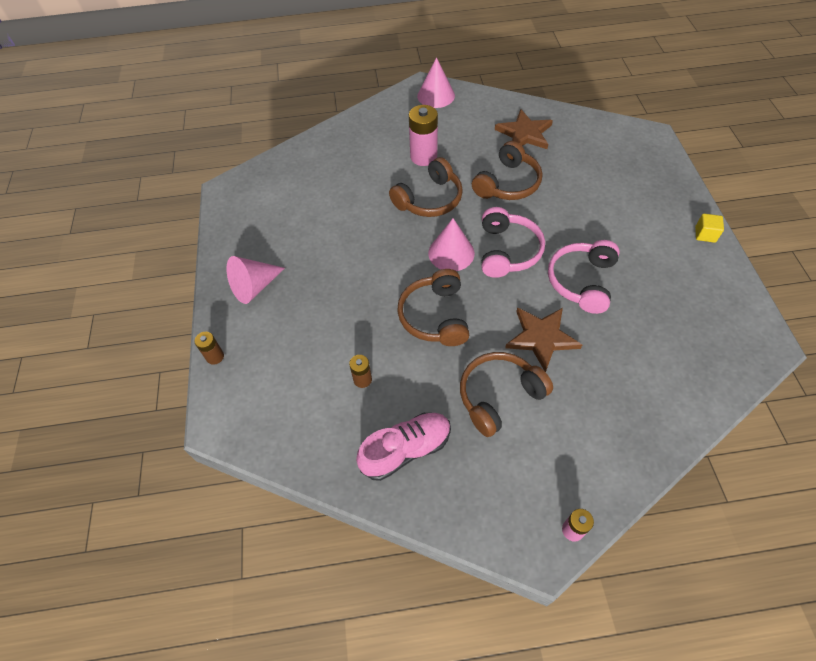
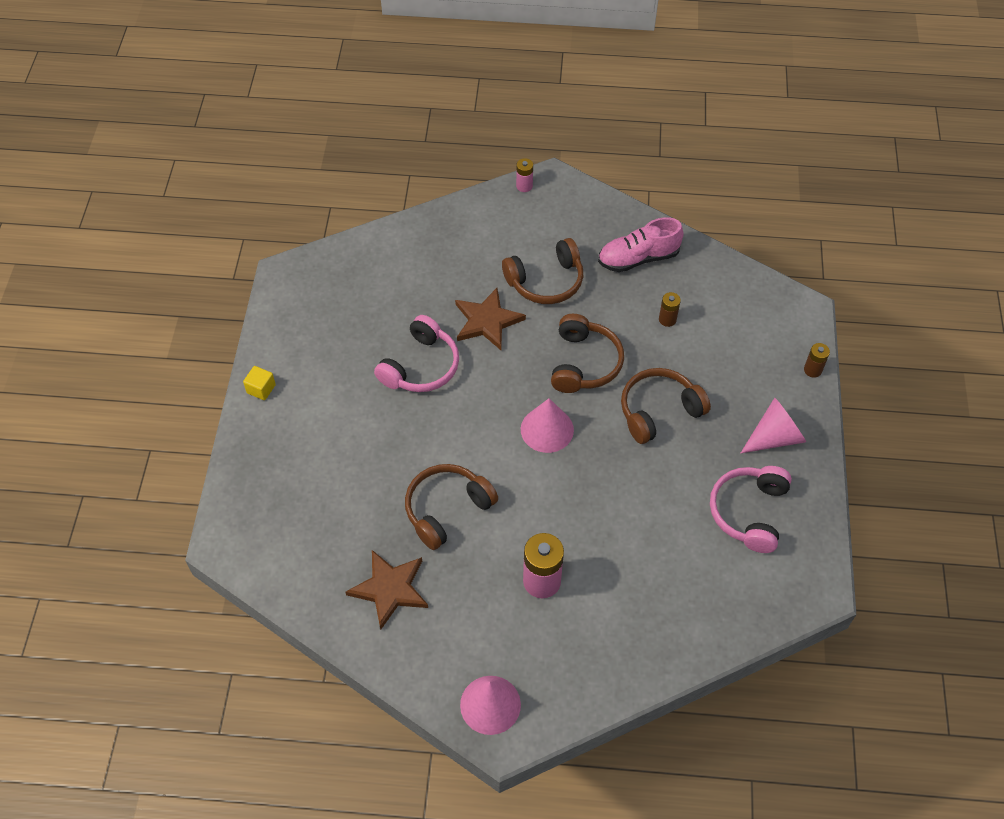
camera: 170 degrees left, 0 degrees up
brown headphones [389,157,463,217] -> brown headphones moved to [621,368,711,444]
pink headphones [482,207,545,278] -> pink headphones moved to [710,466,792,553]

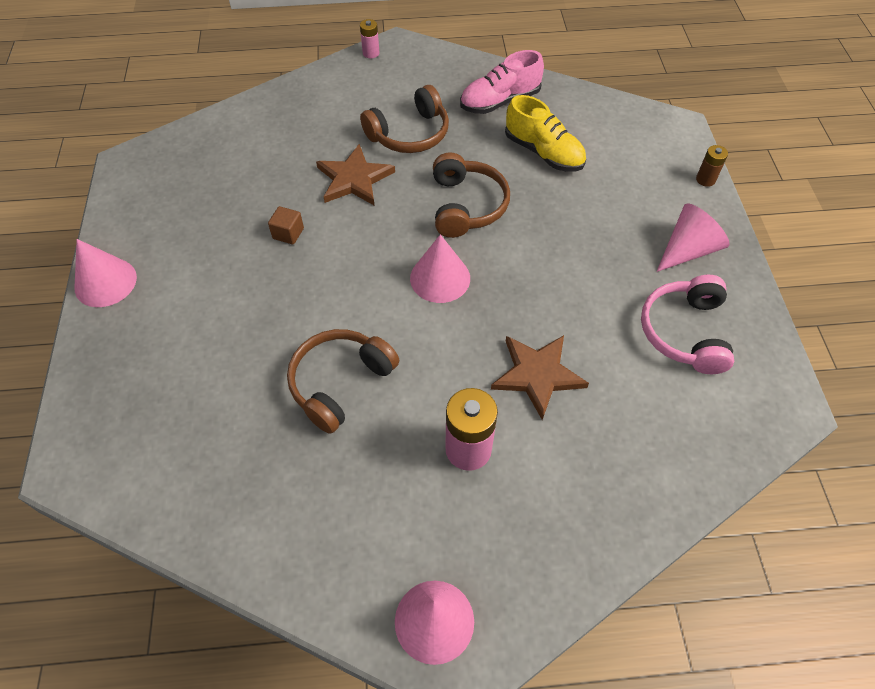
camera: 10 degrees left, 0 degrees up
yellow cube [243,366,276,400] -> pink cone [75,239,137,307]
brown star [345,550,428,629] -> brown star moved to [491,335,589,420]
pink headphones [374,315,459,392] -> brown cube [268,206,304,244]
brown headphones [621,368,711,444] -> none
brown battery [659,292,681,327] -> yellow shoe [505,95,586,171]

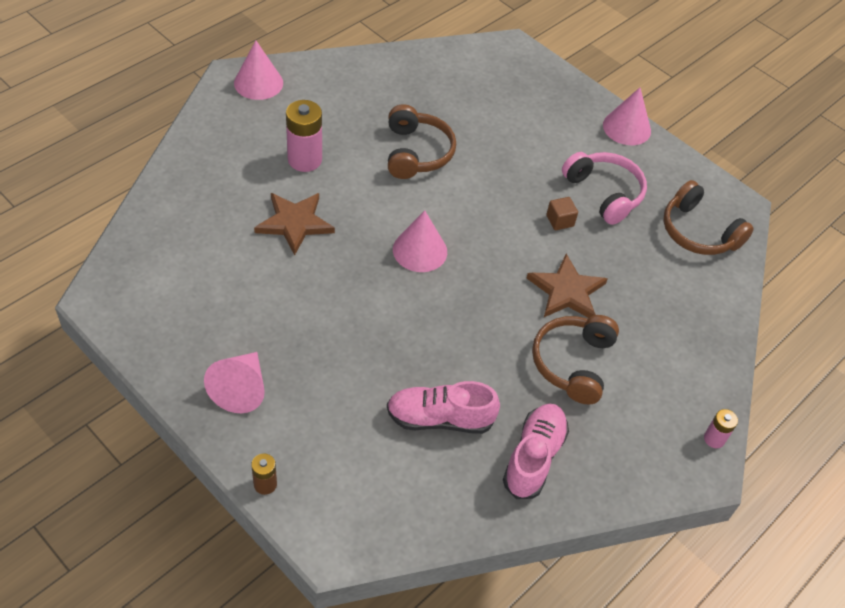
camera: 135 degrees right, 5 degrees down
brown headphones [433,152,510,238] -> brown headphones moved to [663,180,754,255]
yellow shoe [505,95,586,171] -> pink shoe [387,381,500,434]
pink headphones [641,275,734,374] -> pink headphones moved to [562,152,647,225]

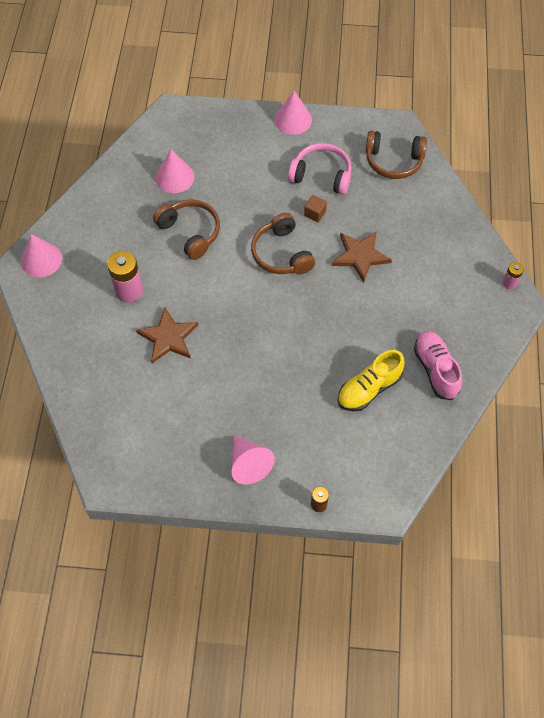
camera: 35 degrees left, 10 degrees up
pink shoe [387,381,500,434] -> yellow shoe [337,350,405,411]
pink cone [393,210,447,272] -> pink cone moved to [156,150,195,193]
brown headphones [532,315,619,404] -> brown headphones moved to [251,213,315,274]

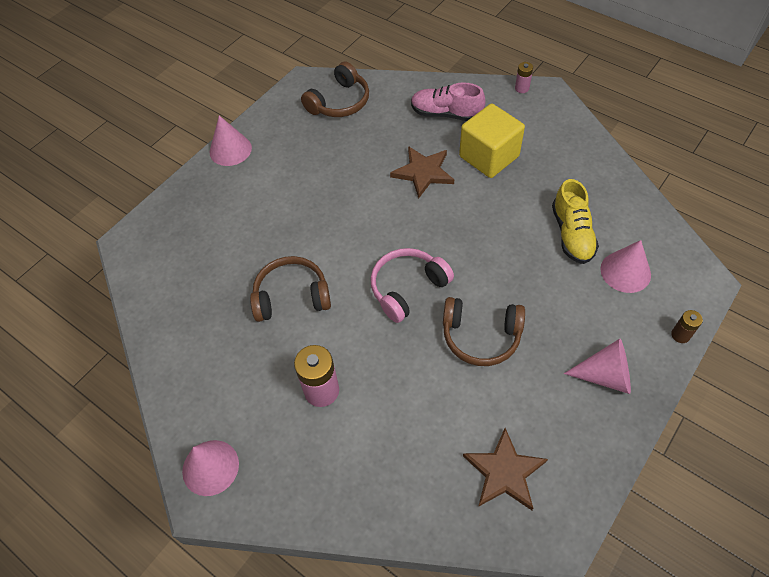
camera: 55 degrees left, 5 degrees down
brown star [136,308,198,363] -> brown star moved to [463,428,548,510]
pink cone [156,150,195,193] -> pink cone moved to [601,240,651,293]
brown headphones [251,213,315,274] -> brown headphones moved to [443,297,525,366]
pink headphones [288,143,352,195] -> pink headphones moved to [370,248,454,323]
brown cube [304,195,327,222] -> none
pink shoe [414,331,462,400] -> pink shoe moved to [411,82,486,121]
none -> yellow cube [459,104,525,178]

